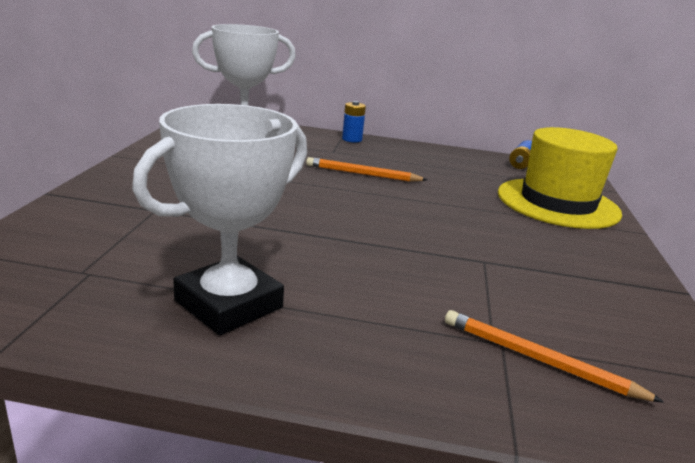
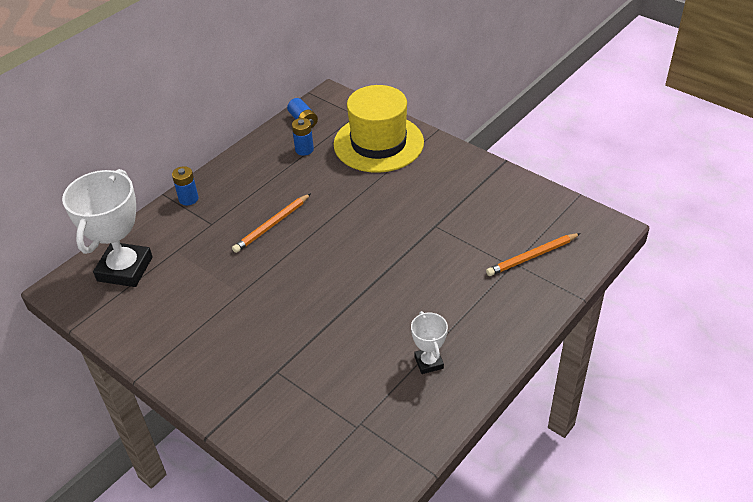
camera: 55 degrees left, 20 degrees up
white trophy [132,104,307,335] -> white trophy [411,311,448,374], size x0.49
none -> blue battery [292,118,314,156]

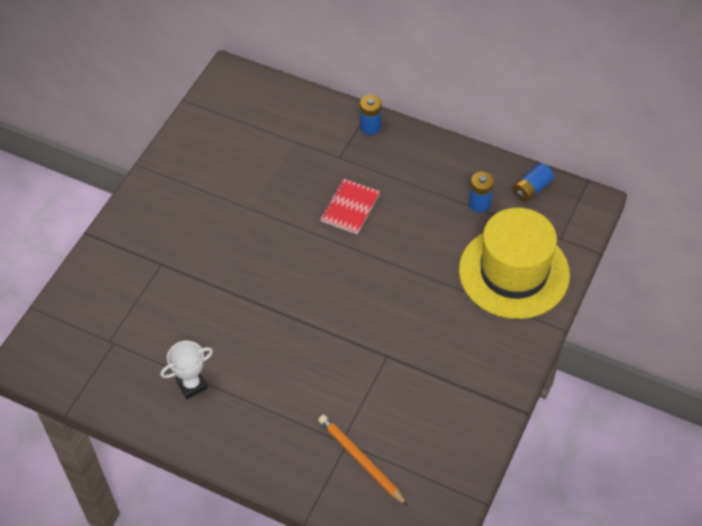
camera: 75 degrees right, 10 degrees up
white trophy [62,169,153,287] -> none
orange pencil [232,193,311,253] -> red notebook [320,179,380,234]

